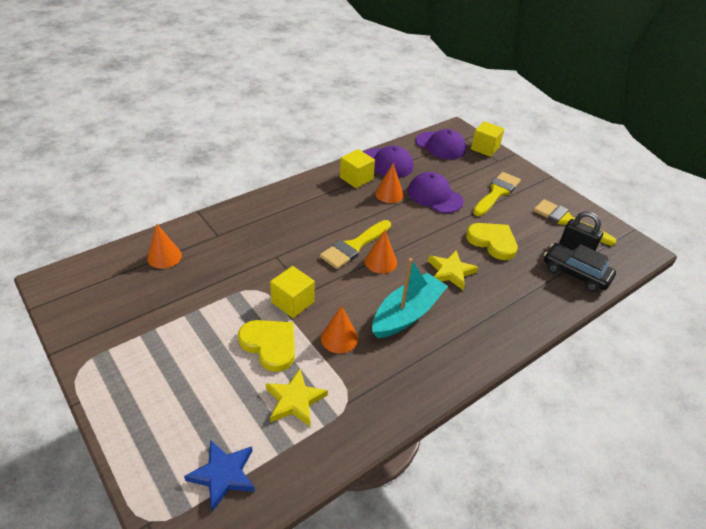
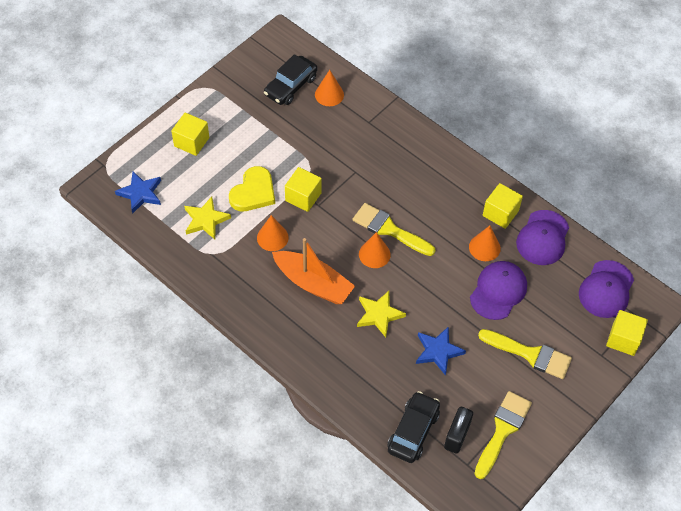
camera: 80 degrees right, 15 degrees up
turquoise boat [372,258,448,338] -> orange boat [272,238,355,304]
yellow heart [466,223,518,260] -> blue star [416,326,466,376]
none -> yellow cube [171,113,209,156]
none -> black car [264,54,317,105]

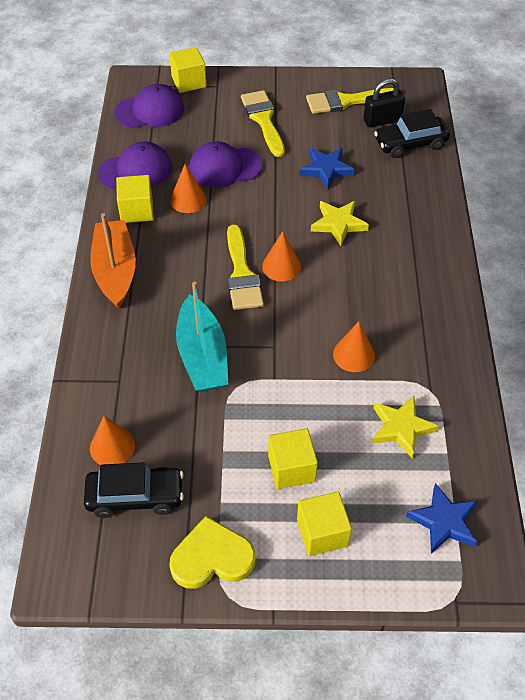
camera: 130 degrees left, 5 degrees down
yellow heart [229,166,275,211] -> yellow heart moved to [169,516,255,589]
orange boat [272,238,355,304] -> orange boat moved to [90,213,136,308]
yellow cube [285,167,322,212] -> yellow cube moved to [268,428,318,489]
none -> turquoise boat [176,282,228,392]

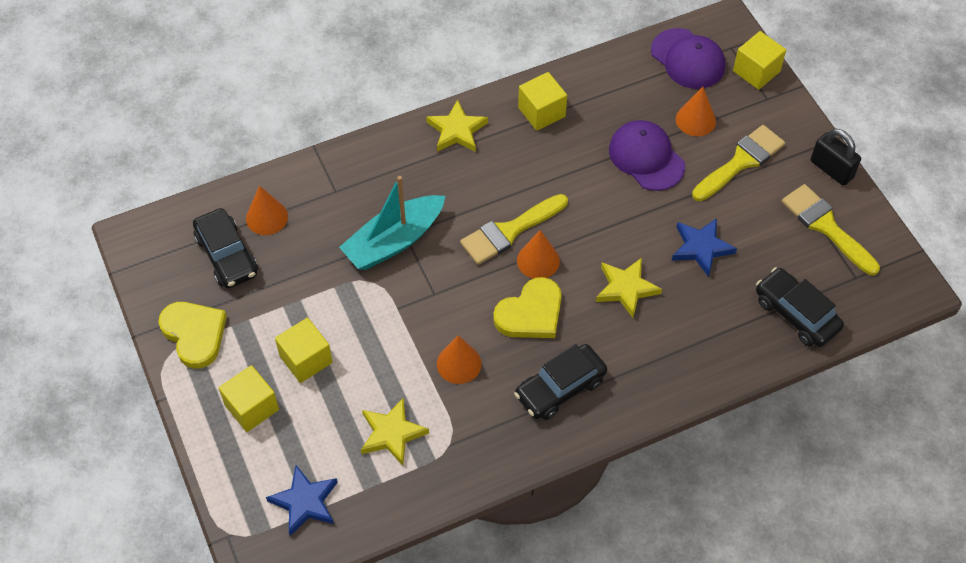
camera: 65 degrees right, 5 degrees up
orange boat [90,213,136,308] -> yellow star [426,99,488,152]
purple cap [98,142,172,191] -> none
orange cone [170,164,207,213] -> orange cone moved to [676,87,716,136]
black padlock [363,79,405,127] -> black padlock moved to [811,129,861,186]
none -> yellow heart [493,277,562,338]
none -> black car [514,344,607,420]

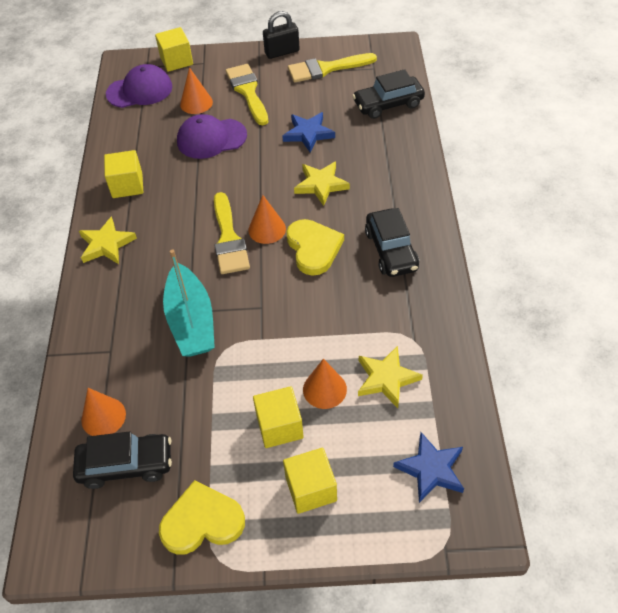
camera: 65 degrees left, 5 degrees down
orange cone [437,335,482,384] -> orange cone moved to [303,359,347,409]

